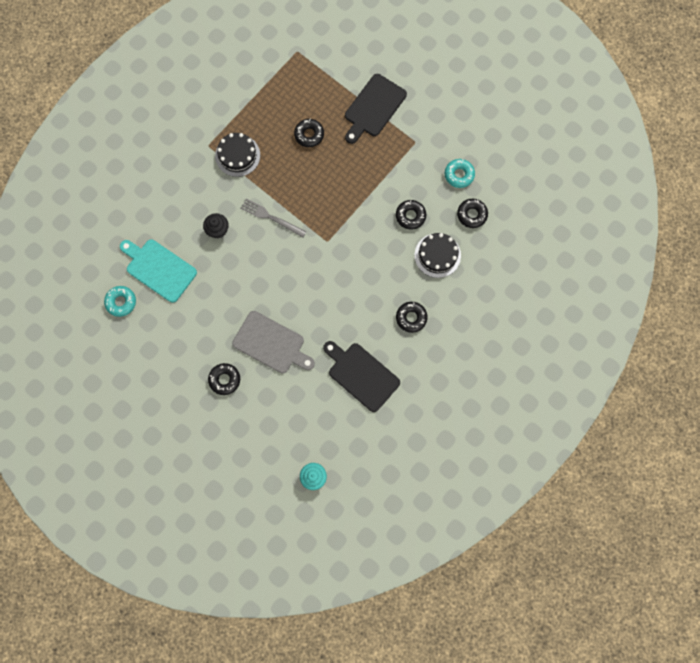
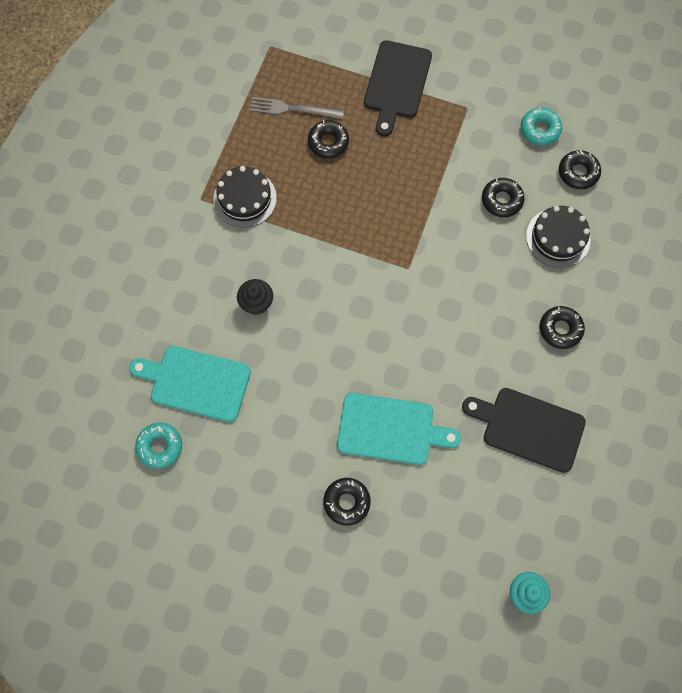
camera: 20 degrees left, 5 degrees down
grey cutting board [232,311,315,373] -> turquoise cutting board [337,393,461,465]
grey fork [241,199,306,237] -> grey fork moved to [249,97,344,119]

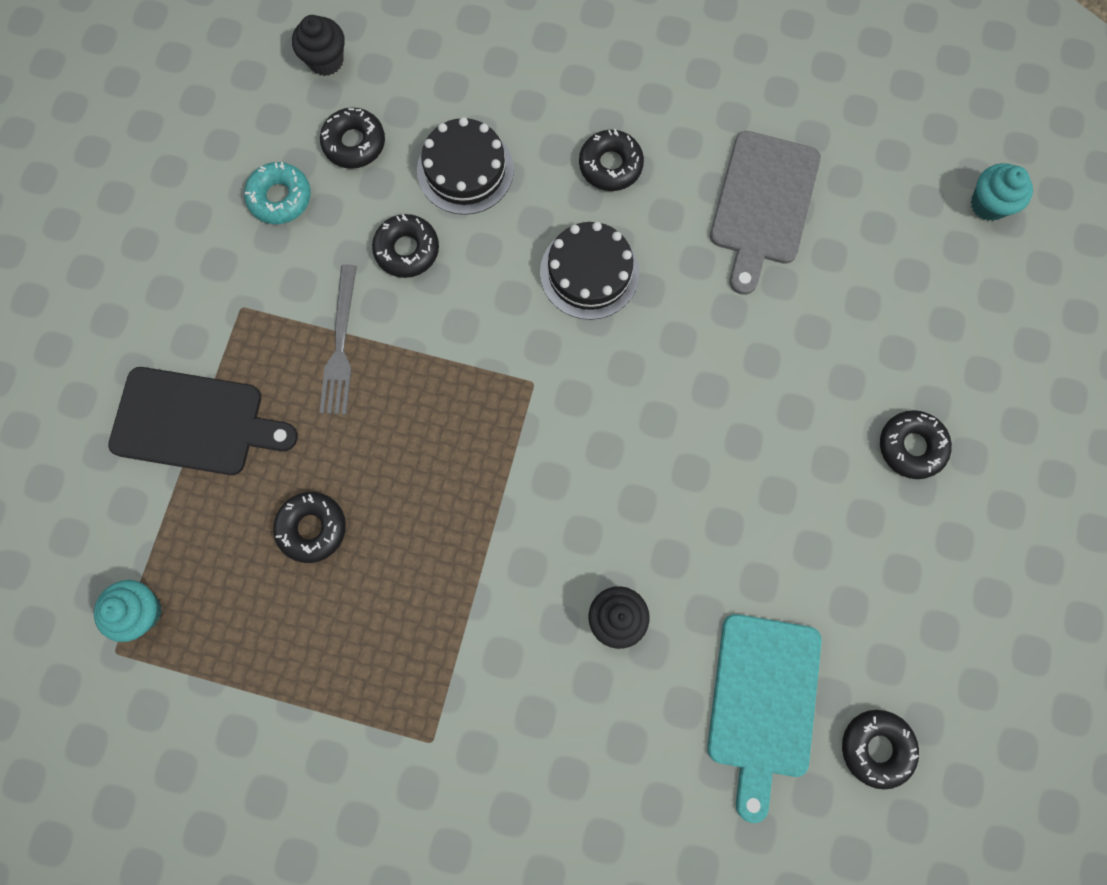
camera: 95 degrees left, 5 degrees up
turquoise donut [135,423,182,469] -> black donut [842,710,919,789]
black cake [213,166,277,228] -> black cake moved to [540,222,639,320]
grey fork [249,97,344,119] -> grey fork moved to [319,264,357,415]
turquoise cutting board [337,393,461,465] -> none
black cutting board [462,388,586,473] -> grey cutting board [710,131,821,295]
none -> turquoise cupcake [94,580,162,642]
none -> black cupcake [292,15,345,76]

